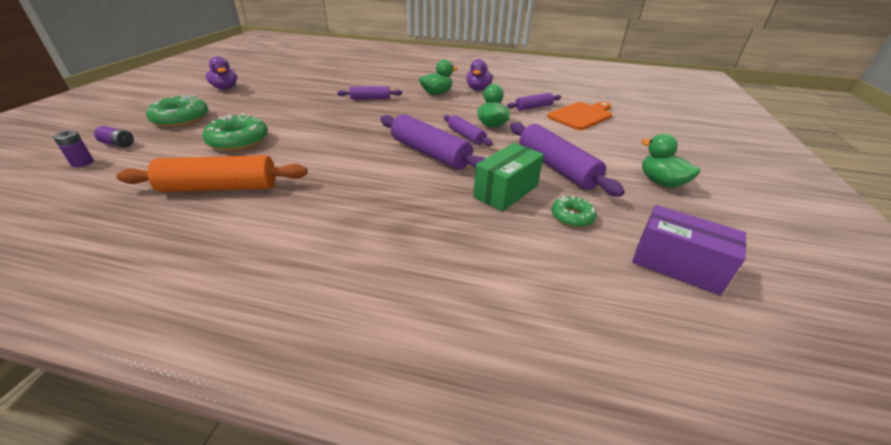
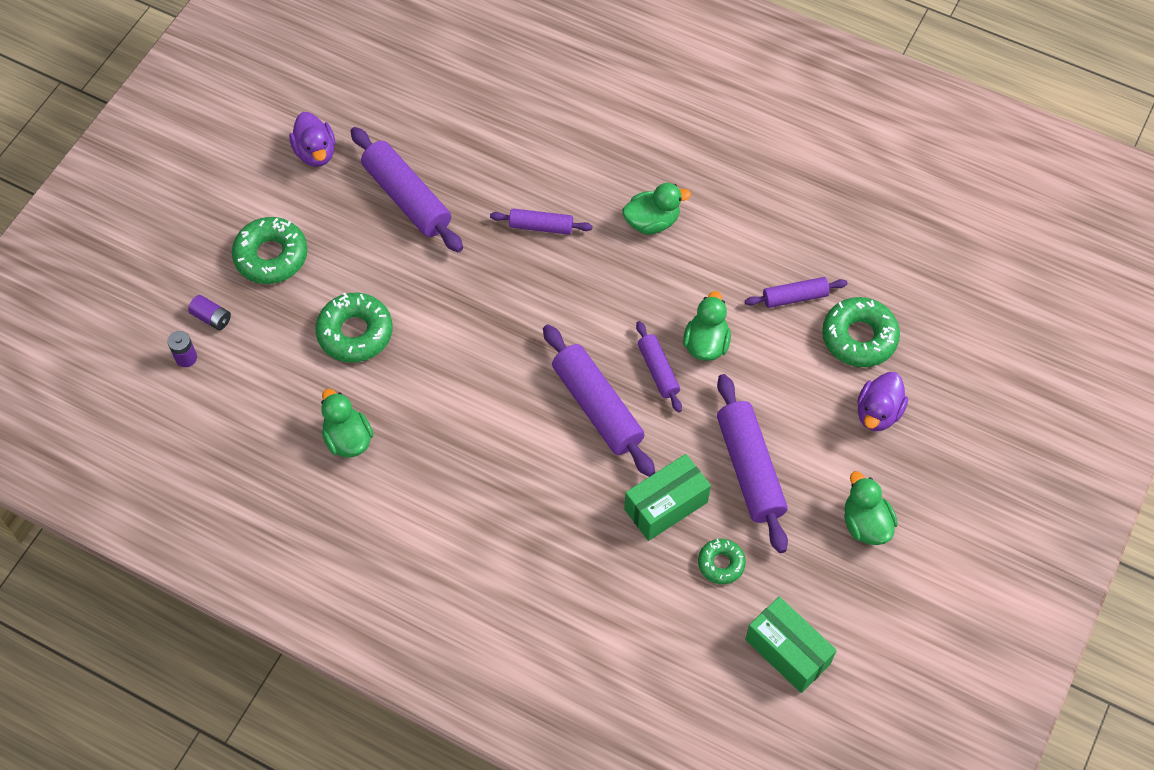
camera: 15 degrees right, 25 degrees up
orange rolling pin [116,155,307,192] -> green duck [321,389,373,458]
purple duck [466,59,493,90] -> purple duck moved to [857,372,908,431]
orange cutting board [547,102,612,130] -> green donut [822,297,900,367]
purple box [632,205,746,295] -> green box [745,596,837,693]
none -> purple rolling pin [350,127,463,252]

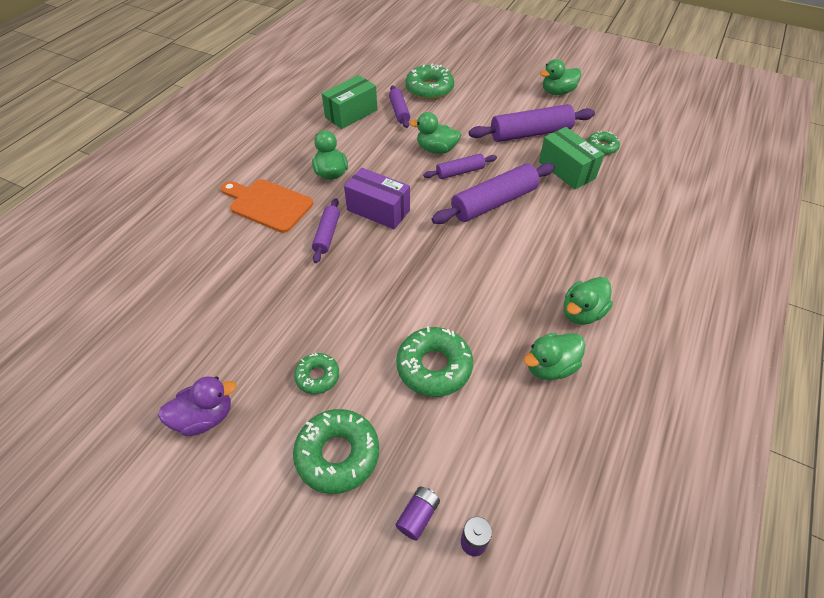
camera: 90 degrees left, 10 degrees down
purple rolling pin [350,127,463,252] -> none
green box [745,596,837,693] -> green box moved to [322,75,377,129]
purple duck [857,372,908,431] -> none
none -> orange cutting board [221,179,313,233]
none -> green donut [294,353,339,394]
none -> purple box [344,168,410,229]
none -> green duck [564,277,613,325]

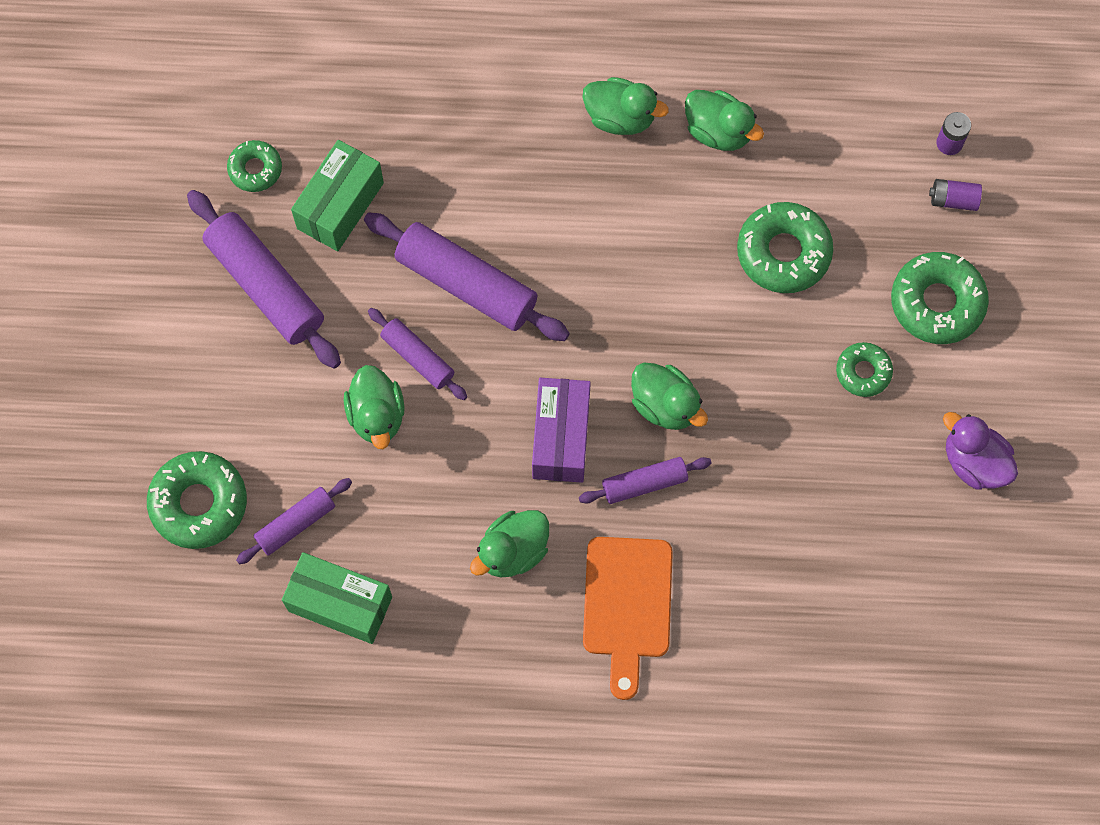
camera: 115 degrees left, 20 degrees up
green duck [540,59,581,95] -> green duck moved to [631,363,708,430]

